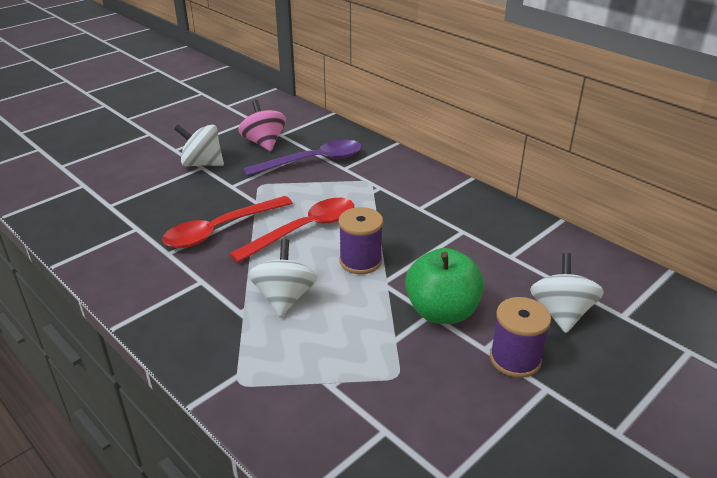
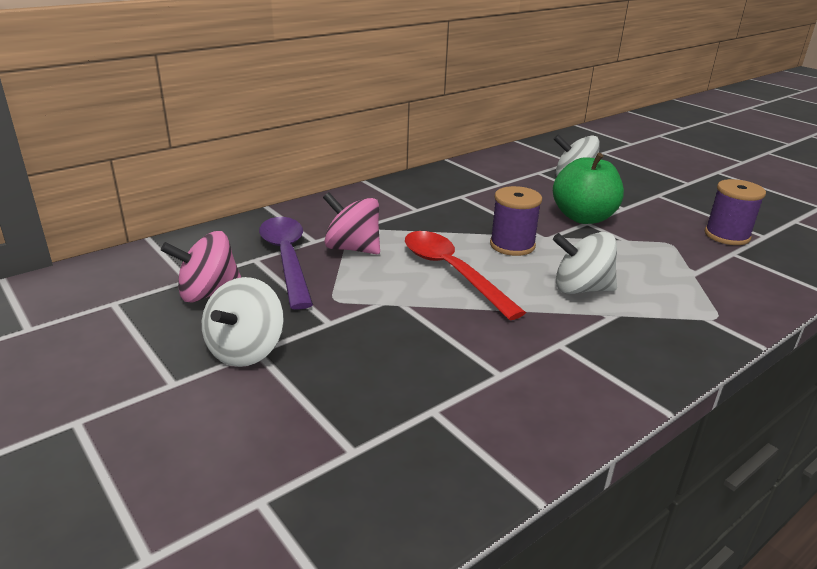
camera: 85 degrees left, 5 degrees down
red spoon [162,196,293,248] -> none
purple spool [490,297,551,378] -> purple spool moved to [705,179,766,245]
none -> pink spinning top [323,192,380,254]

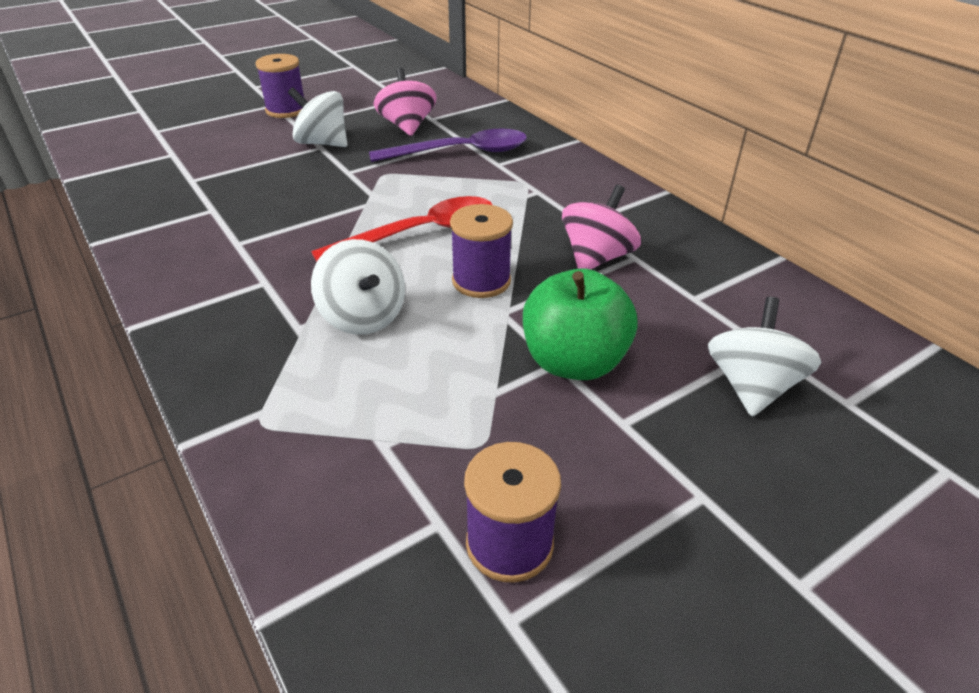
camera: 95 degrees right, 10 degrees up
pink spinning top [323,192,380,254] -> pink spinning top moved to [562,185,641,270]
white spinning top [553,232,617,294] -> white spinning top turned 135 degrees clockwise [311,239,405,335]
none -> purple spool [255,54,304,118]

